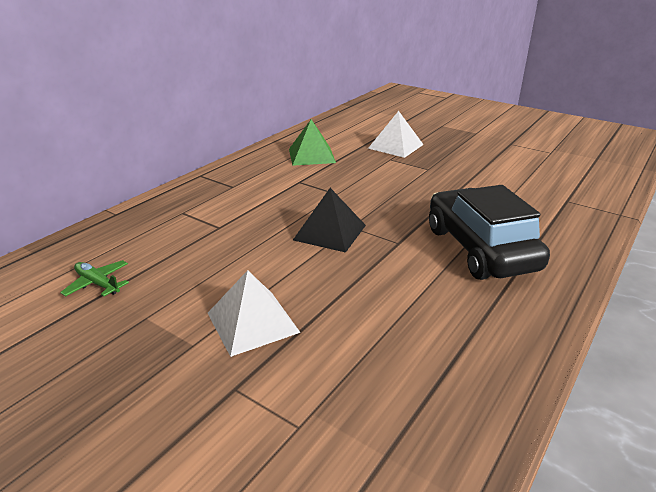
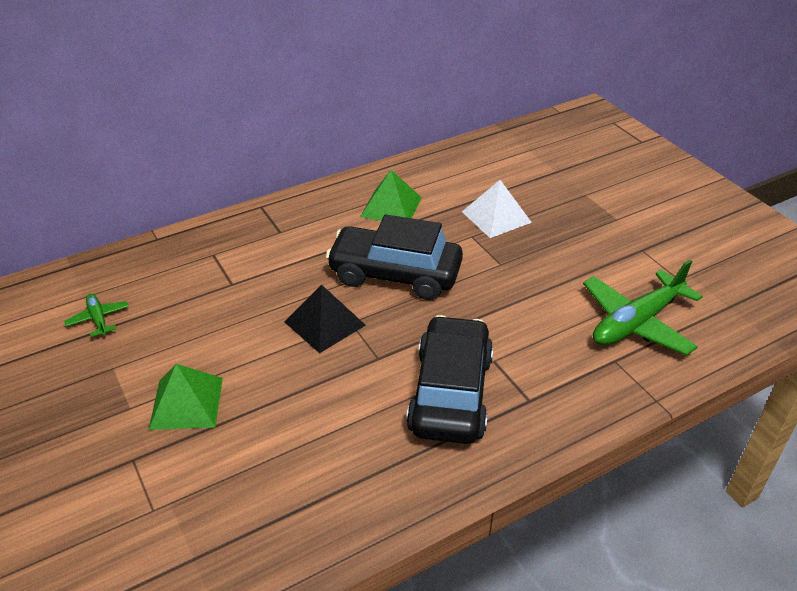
camera: 25 degrees right, 10 degrees up
white pyramid [208,270,301,357] -> green pyramid [148,364,223,430]
none -> black car [326,214,463,300]
none -> green plane [583,260,703,355]

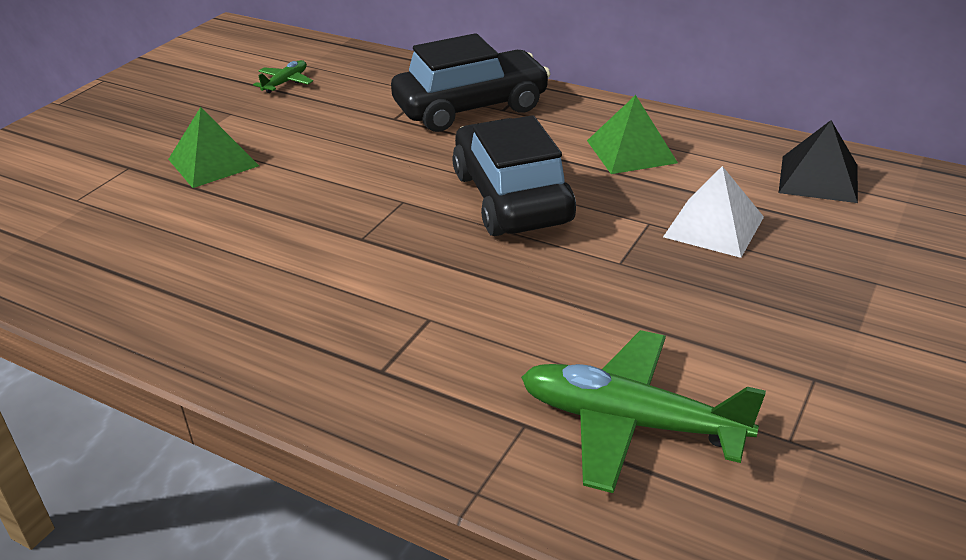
camera: 60 degrees right, 5 degrees down
black pyramid [284,285,366,353] -> black pyramid moved to [779,120,858,203]
black car [406,315,493,444] -> black car moved to [391,33,550,132]

